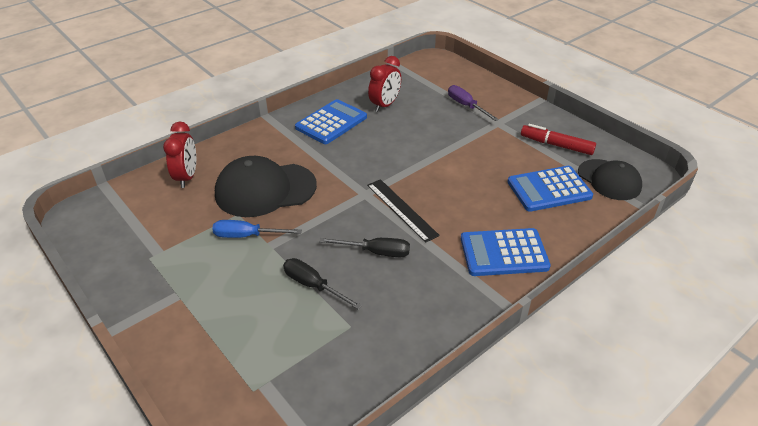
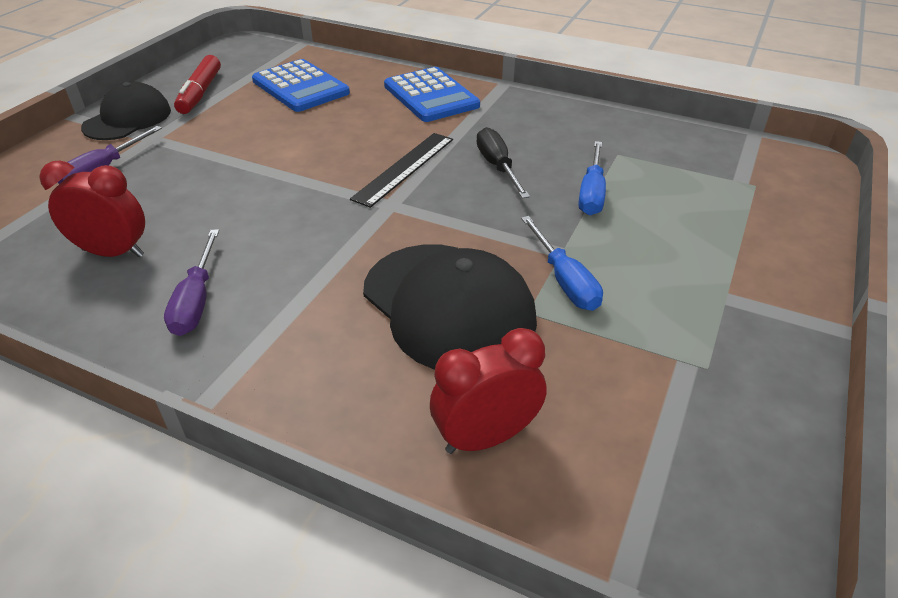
camera: 115 degrees left, 0 degrees up
black screwdriver [283,258,362,310] -> blue screwdriver [579,141,606,216]
blue calculator [295,99,367,144] -> purple screwdriver [164,230,219,336]
black cap [578,159,642,200] -> black cap moved to [81,82,171,140]

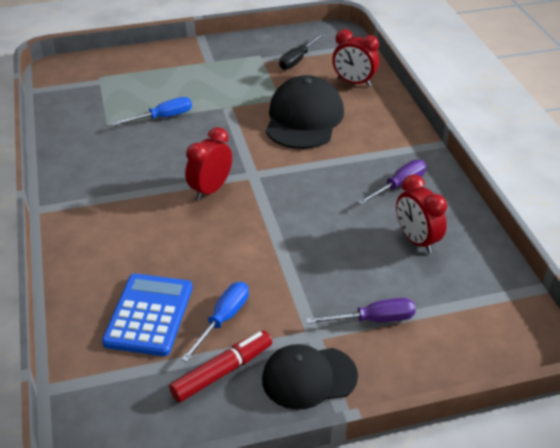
camera: 130 degrees left, 0 degrees up
black ruler [350,133,453,208] -> red clock [185,127,232,200]
blue calculator [384,67,480,122] -> none
black screwdriver [476,127,530,199] -> black screwdriver moved to [279,33,324,70]
blue screwdriver [521,216,603,311] -> blue screwdriver moved to [181,282,249,362]

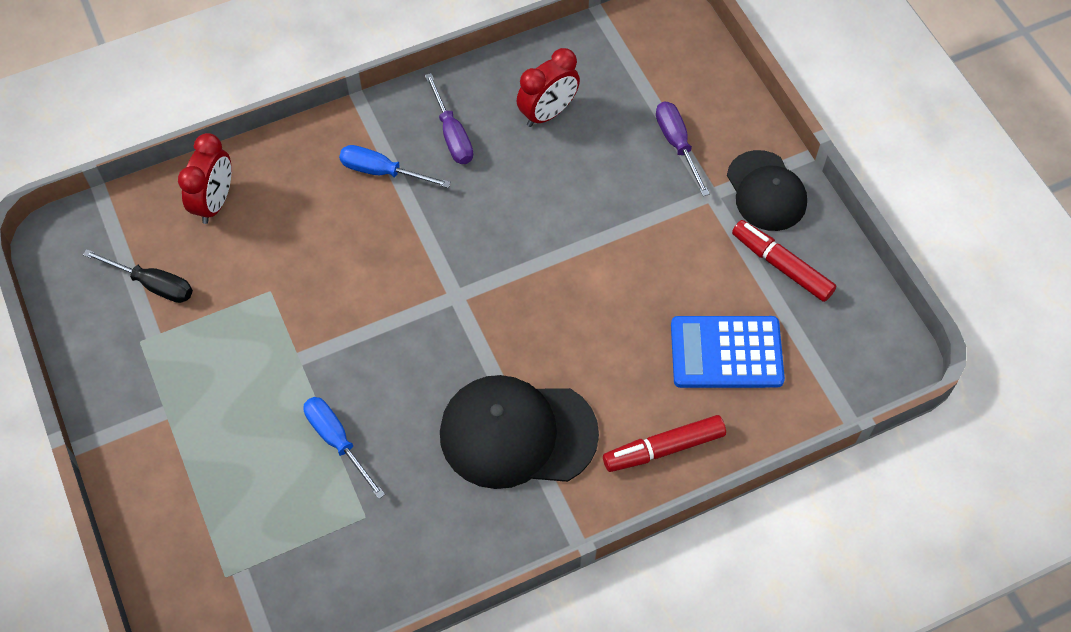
camera: 100 degrees left, 20 degrees up
blue screwdriver [181,282,249,362] -> blue screwdriver moved to [339,145,451,188]
red clock [185,127,232,200] -> none
black cap [266,75,344,149] -> black cap moved to [440,375,599,489]
purple screwdriver [358,160,426,205] -> purple screwdriver turned 150 degrees counterclockwise [425,73,473,164]
none -> red marker [603,415,726,472]

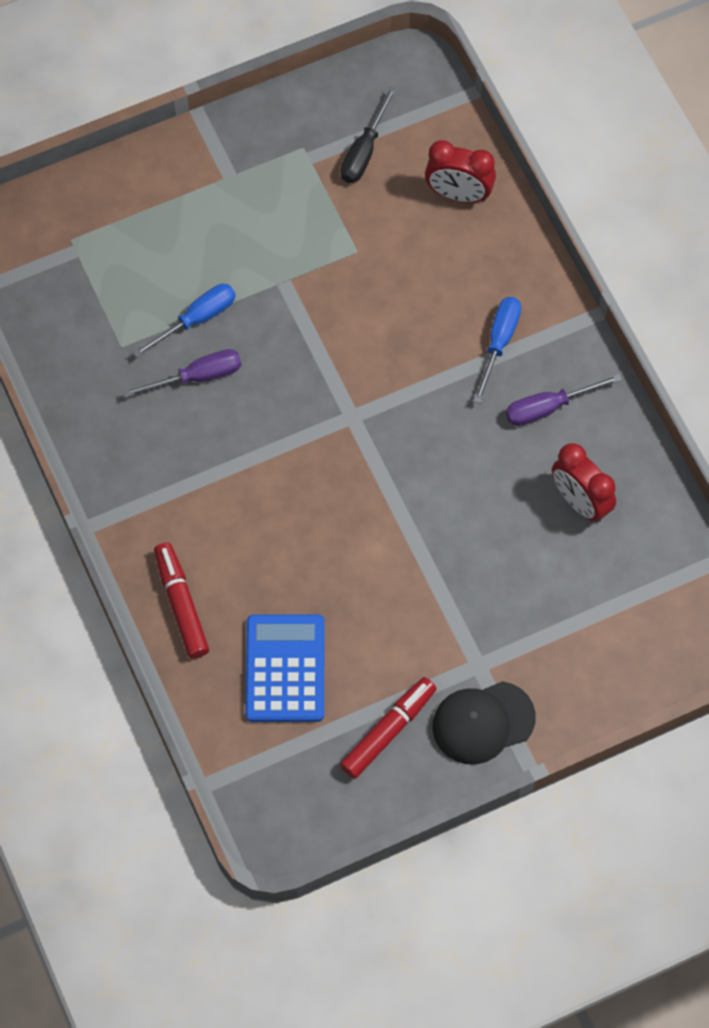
camera: 90 degrees right, 5 degrees up
black cap [440,375,599,489] -> none
purple screwdriver [656,102,710,196] -> purple screwdriver moved to [123,349,241,398]

